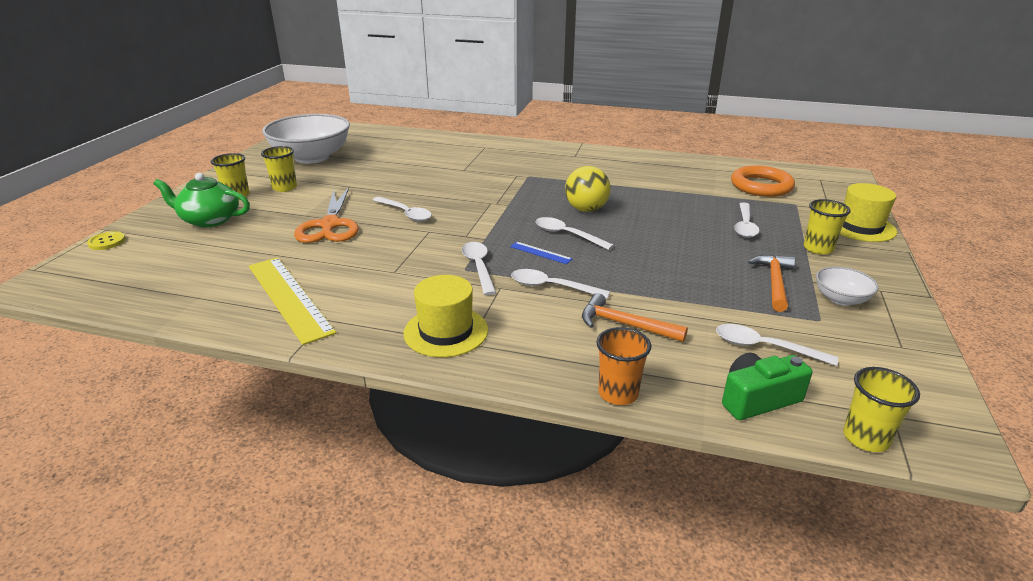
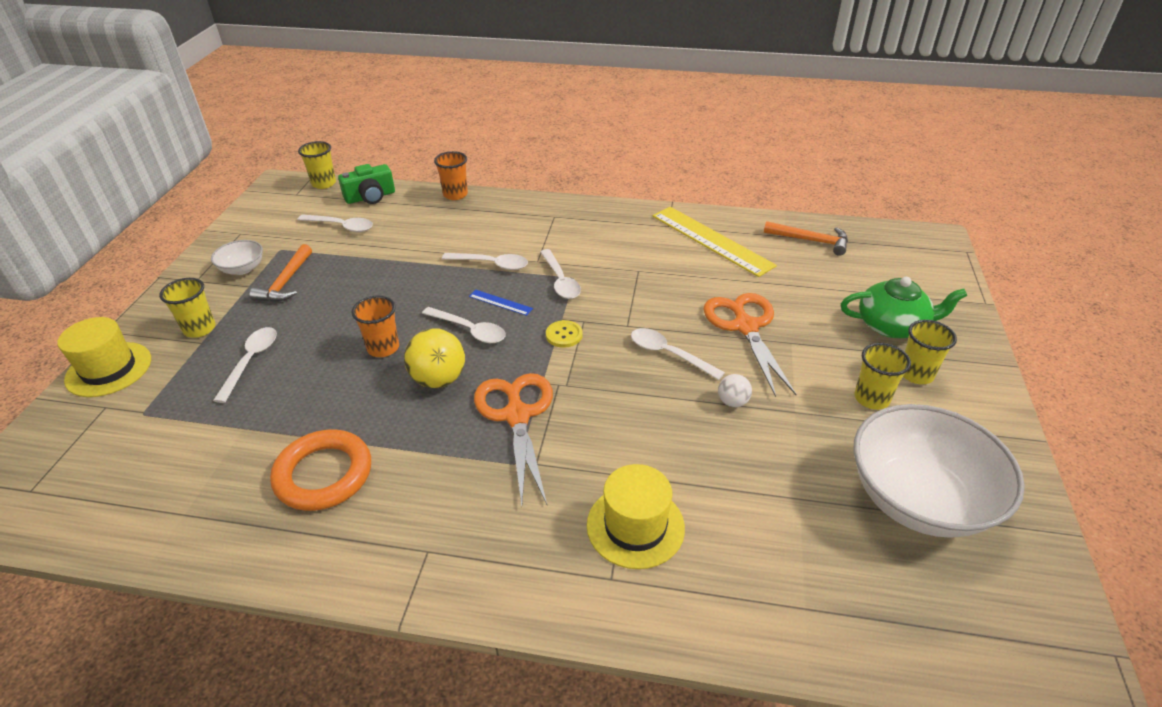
camera: 175 degrees right, 10 degrees up
yellow button [87,231,126,250] -> yellow button moved to [546,320,583,348]
yellow hat [403,275,488,357] -> yellow hat moved to [587,464,685,569]
orange hammer [582,293,688,342] -> orange hammer moved to [764,221,848,256]
orange ring [731,165,795,197] -> orange ring moved to [270,430,371,511]
none -> orange cup [351,296,399,357]
none -> orange scissors [474,373,553,505]
none -> white ball [718,374,752,407]

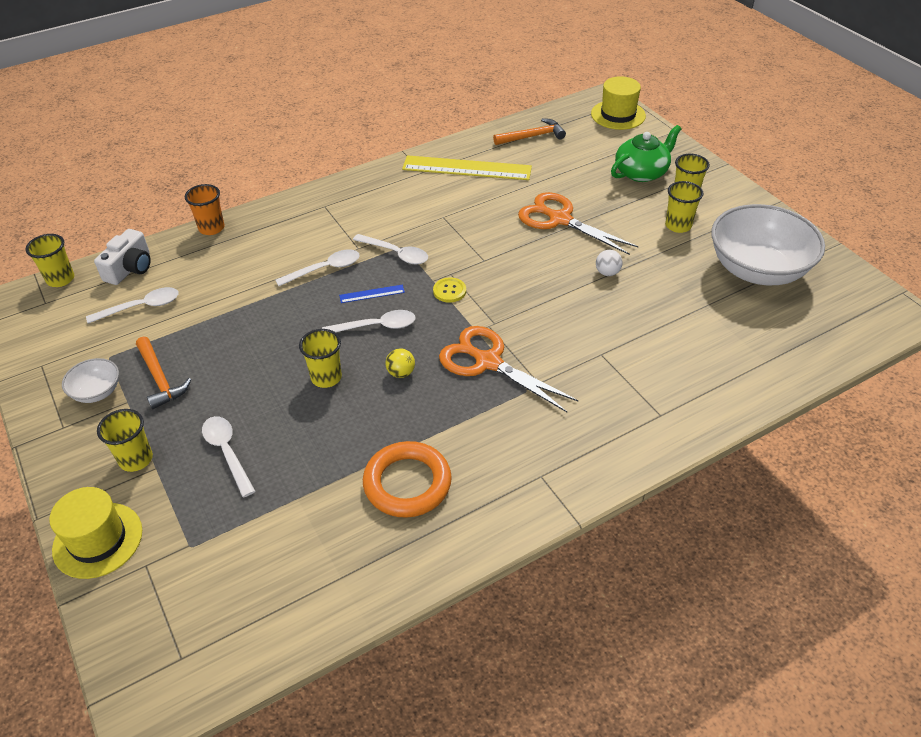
camera: 40 degrees left, 5 degrees up
green camera [338,164,395,204] -> white camera [94,229,151,285]
orange cup [351,296,399,357] -> yellow cup [299,329,342,388]
yellow ball [404,328,465,388] -> yellow ball [386,349,415,378], size x0.54
yellow hat [587,464,685,569] -> yellow hat moved to [591,76,646,130]
white spoon [631,328,725,380] -> none

